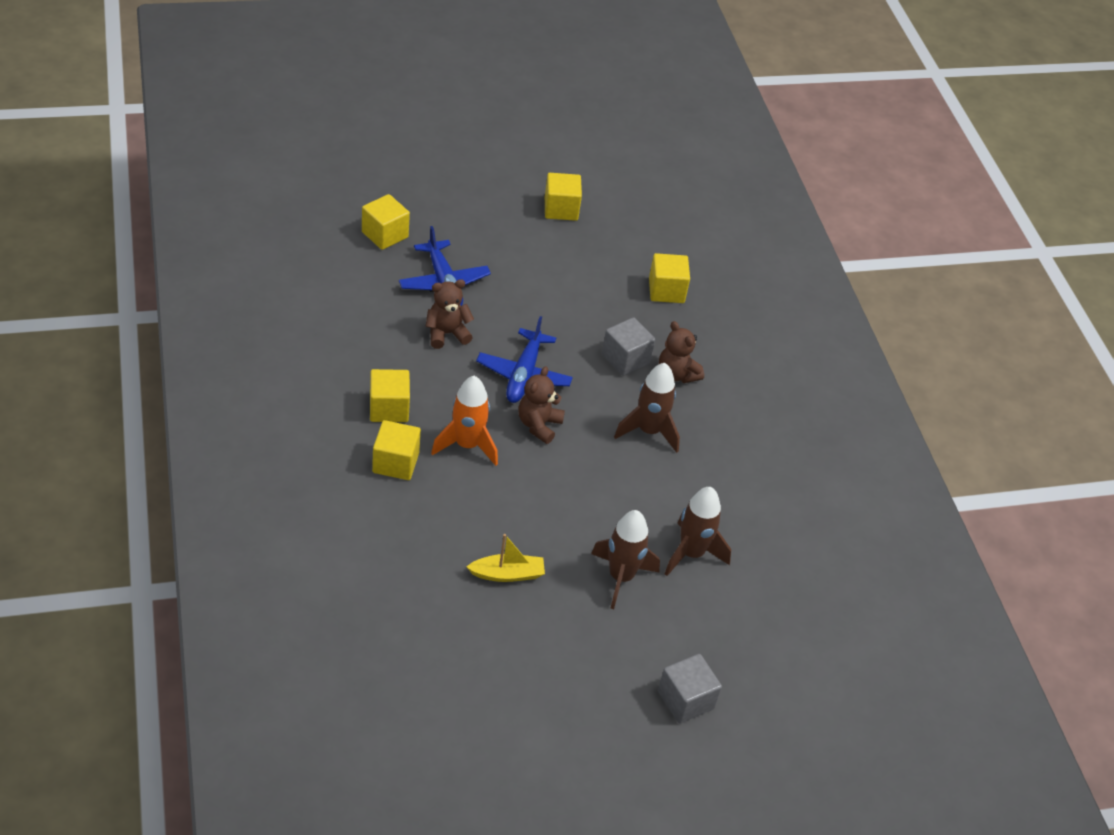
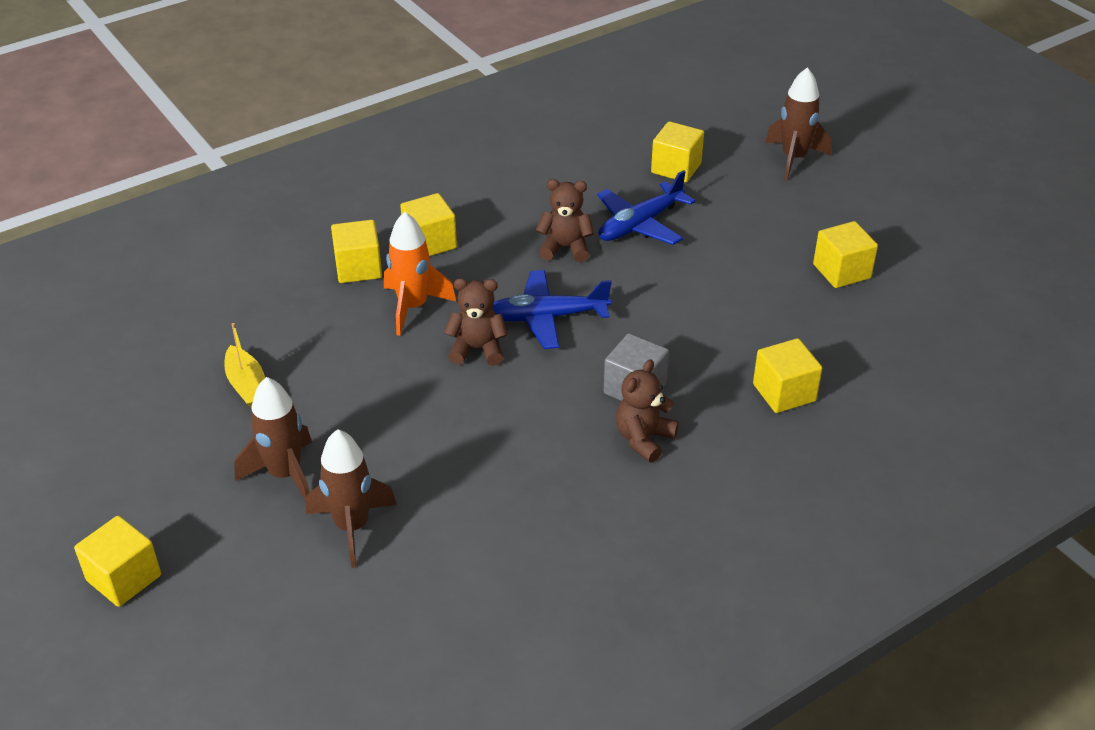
camera: 75 degrees right, 5 degrees down
brown teddy bear [425,279,474,349] -> brown teddy bear turned 45 degrees counterclockwise [536,179,594,262]
brown rocket [614,363,680,453] -> brown rocket moved to [765,67,832,180]
grey cube [658,654,722,724] -> yellow cube [74,516,161,607]

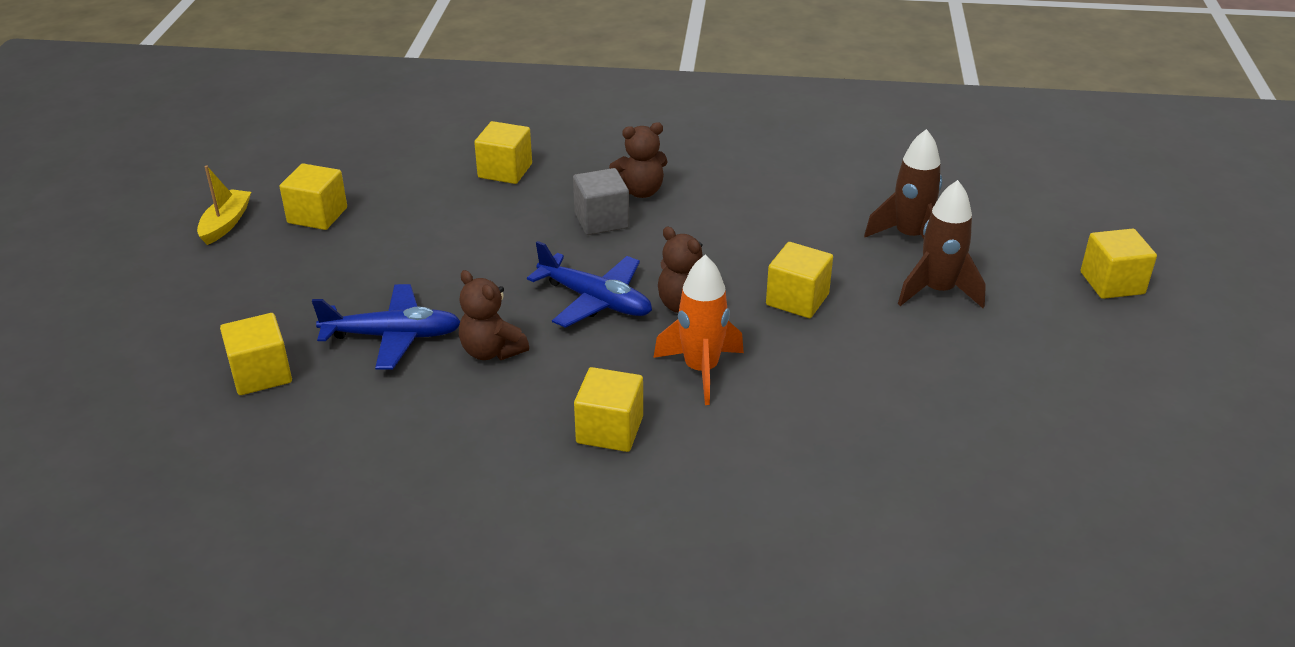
camera: 140 degrees left, 5 degrees down
yellow boat [224,323,265,408] -> yellow boat moved to [197,165,251,245]
yellow cube [331,220,382,283] -> yellow cube moved to [766,242,833,318]
brown rocket [765,67,832,180] -> none

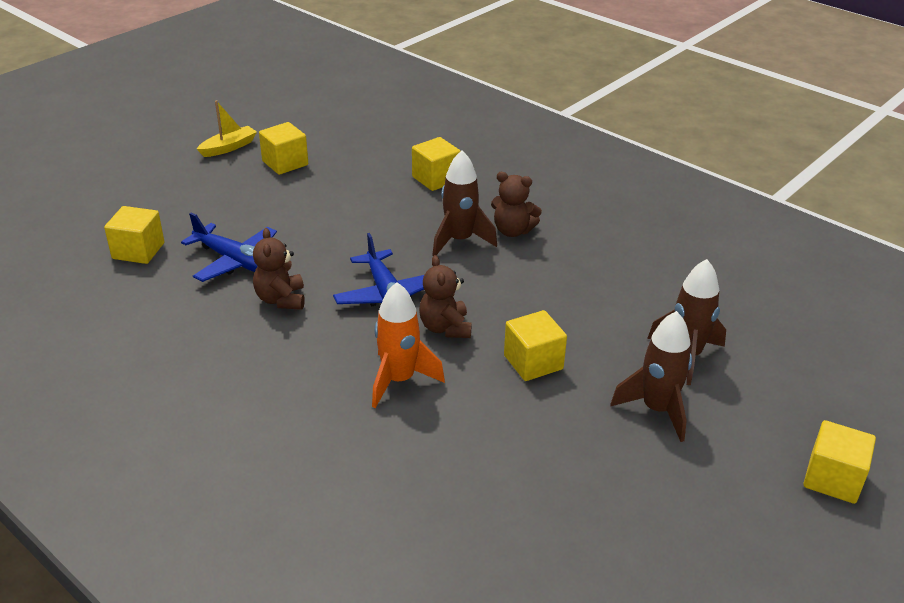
camera: 35 degrees right, 0 degrees up
grey cube [573,168,629,235] -> brown rocket [432,150,497,256]
yellow cube [574,367,643,452] -> none

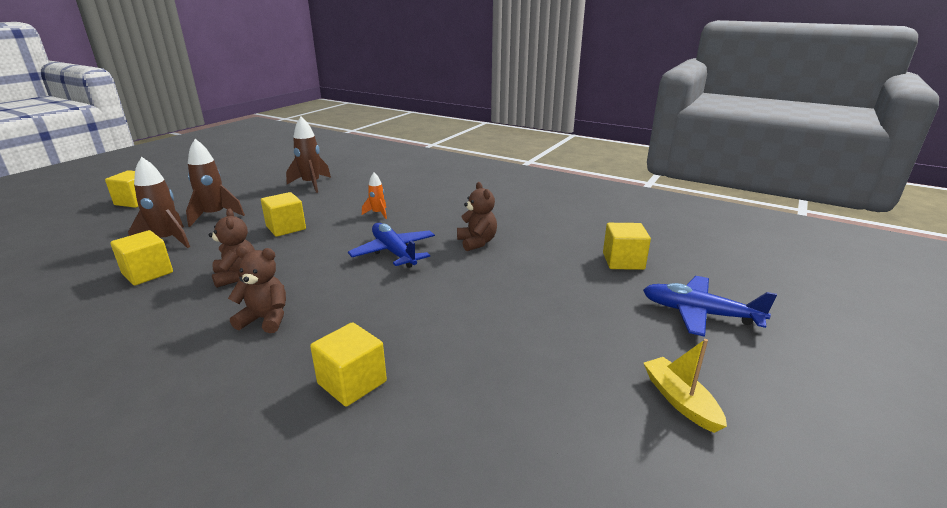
camera: 170 degrees right, 10 degrees down
blue plane [181,212,277,282] -> blue plane moved to [643,276,777,337]
yellow boat [197,100,257,157] -> yellow boat turned 120 degrees clockwise [644,339,727,433]
yellow cube [259,122,308,175] -> yellow cube moved to [110,230,173,286]
orange rocket [372,282,445,408] -> orange rocket [362,172,387,219], size x0.56
brown teddy bear [419,255,472,338] -> brown teddy bear moved to [209,208,255,288]
brown rocket [432,150,497,256] -> brown rocket moved to [286,117,331,193]

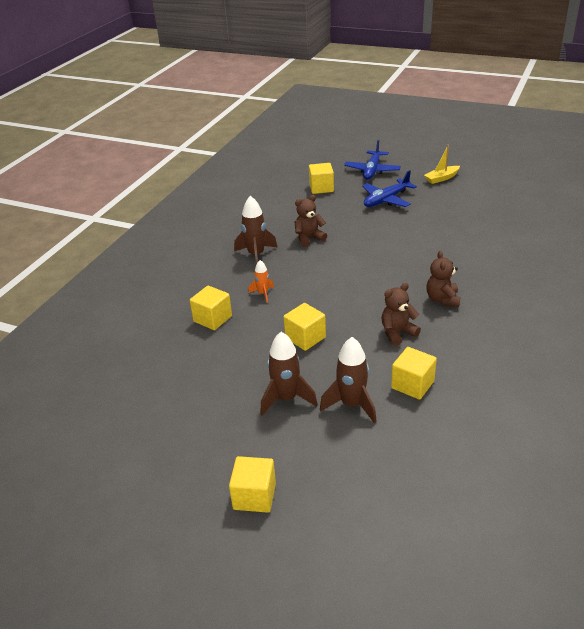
camera: 95 degrees left, 10 degrees up
brown rocket [286,117,331,193] -> brown rocket moved to [234,196,278,264]
yellow cube [310,322,387,407] -> yellow cube moved to [190,286,232,330]
blue plane [348,223,435,268] -> blue plane moved to [362,170,417,207]

